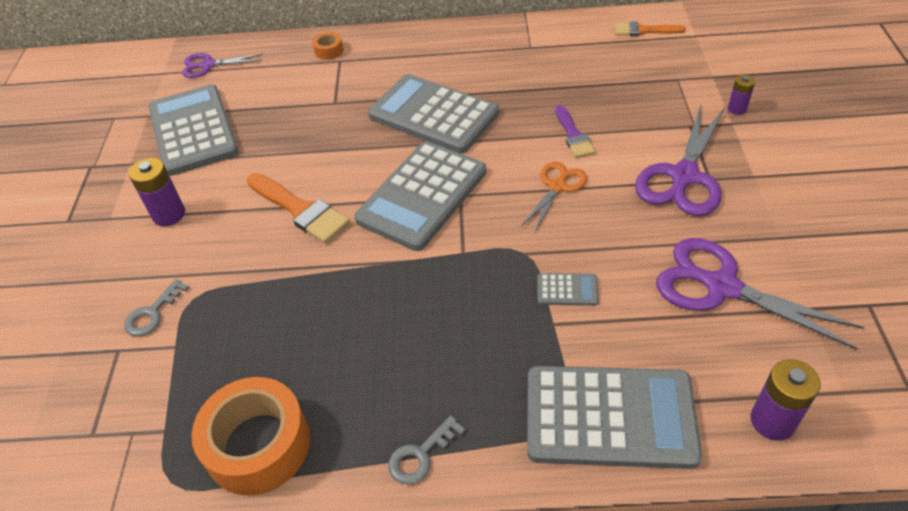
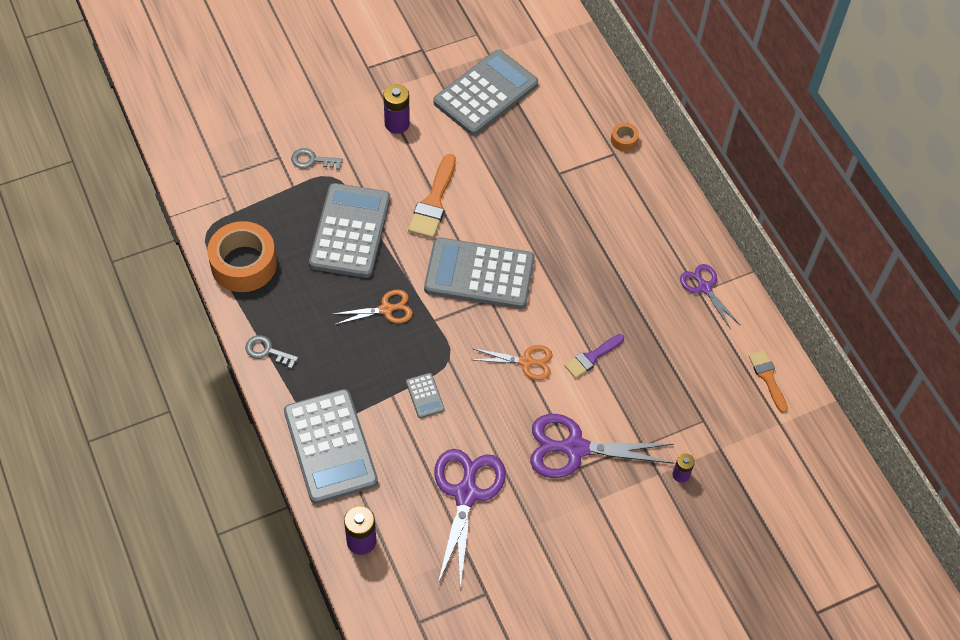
camera: 60 degrees right, 10 degrees up
purple scissors [182,53,263,78] -> purple scissors moved to [680,264,740,330]
grey calculator [368,74,499,153] -> grey calculator moved to [309,183,390,278]
none -> orange scissors [333,290,413,325]

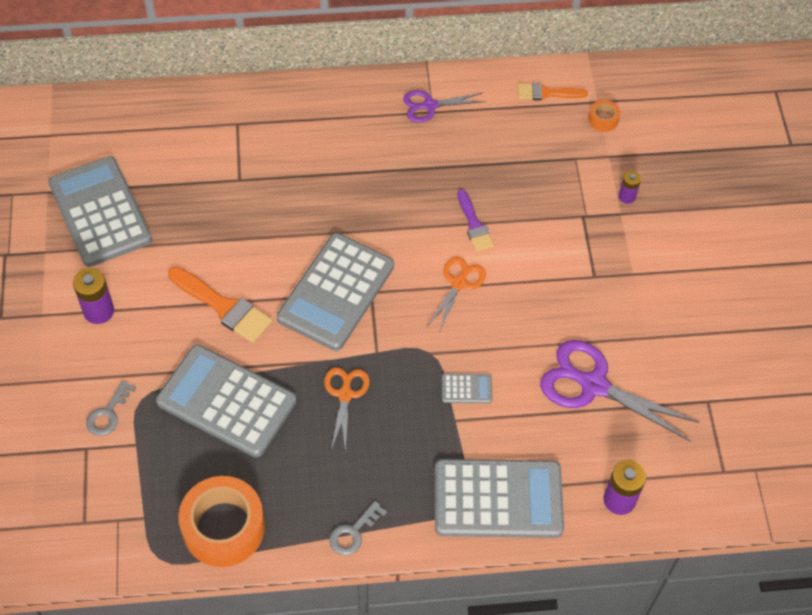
camera: 70 degrees left, 0 degrees up
purple scissors [530,414,674,478] -> none
orange tape [611,123,639,151] -> orange tape moved to [588,100,620,132]

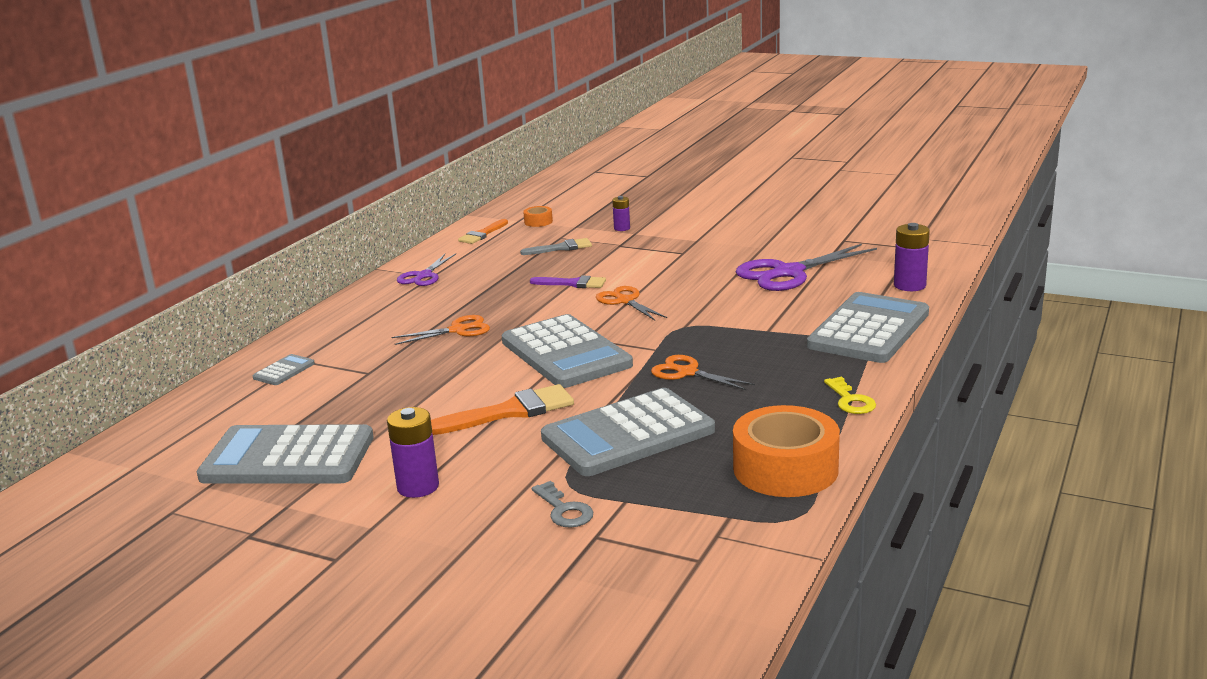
camera: 55 degrees left, 35 degrees down
grey key [329,501,387,555] -> yellow key [824,377,876,414]
grey calculator [442,374,492,403] -> grey calculator moved to [253,354,315,385]
none -> orange scissors [391,315,490,345]
none -> grey brush [520,238,592,255]

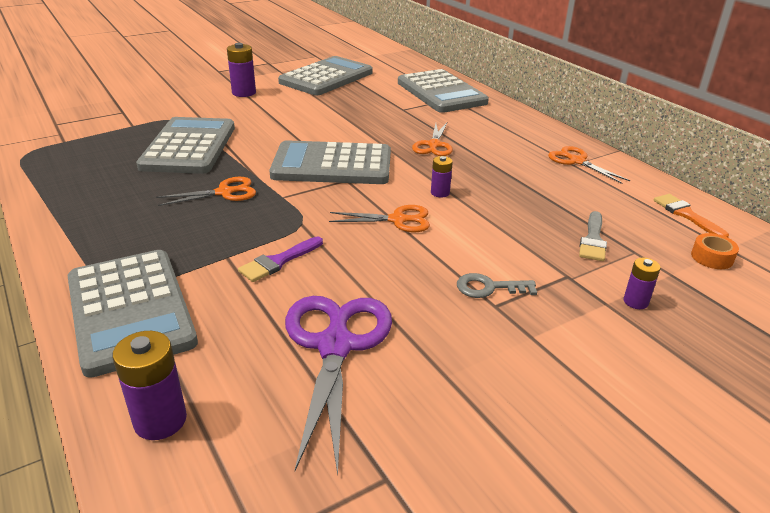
camera: 120 degrees right, 10 degrees up
grey calculator [253,354,315,385] -> grey calculator [398,69,489,113], size x2.43
purple scissors [397,254,456,286] -> orange scissors [548,146,631,184]
orange brush [431,384,574,435] -> none
purple brush [530,275,606,288] -> purple brush moved to [238,237,323,282]
grey key [532,481,593,528] -> grey key moved to [457,273,537,298]
orange tape [733,405,840,497] -> none
yellow key [824,377,876,414] -> none
none -> purple battery [431,156,453,198]

